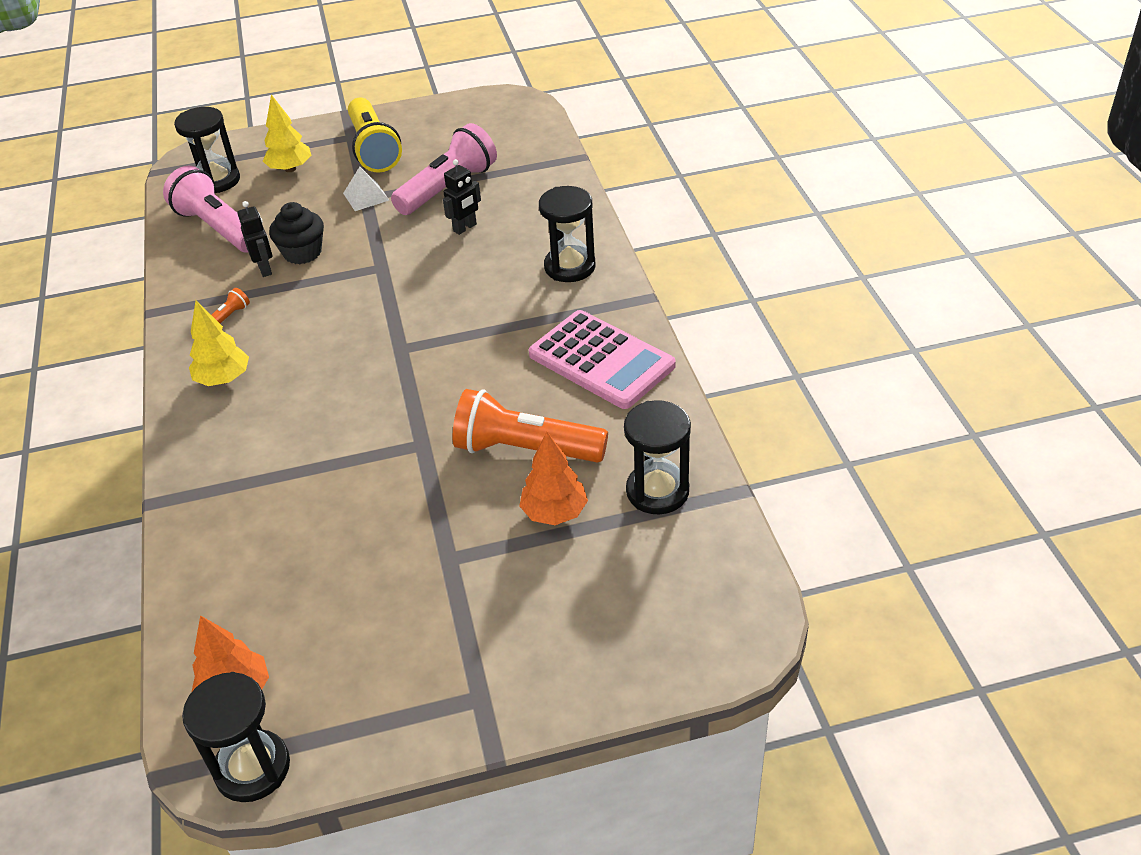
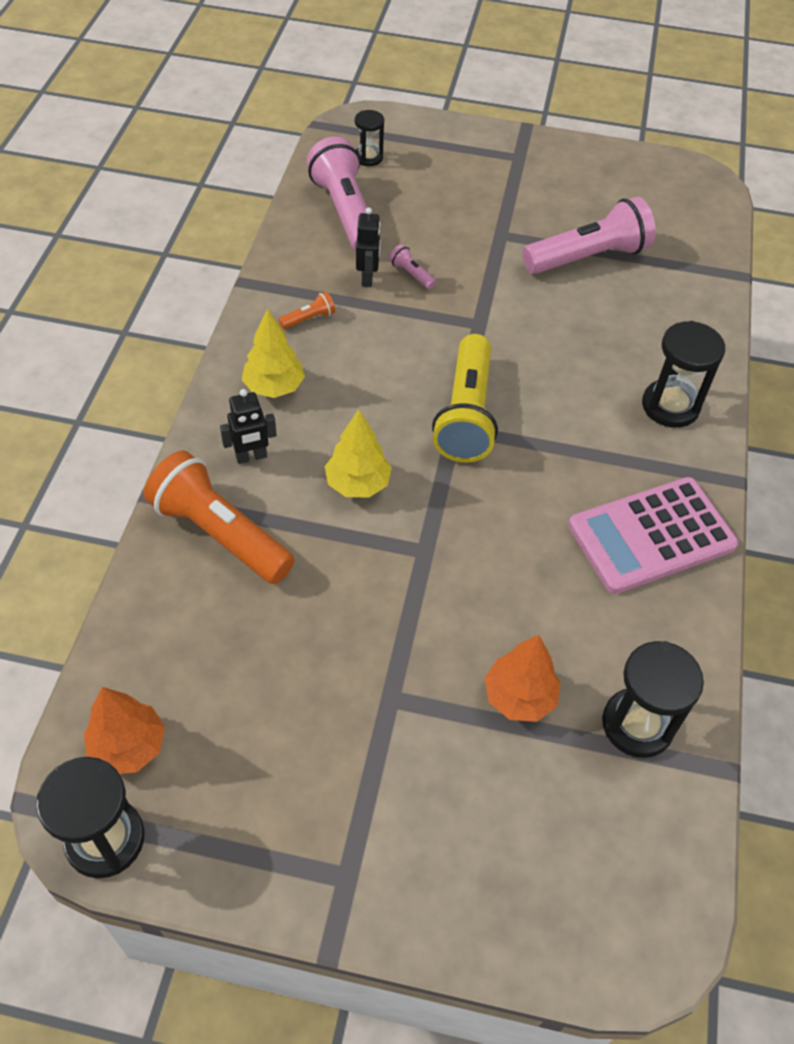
camera: 20 degrees right, 10 degrees up
black hourglass [174,107,240,193] -> black hourglass [355,110,384,166], size x0.60
yellow tree [263,94,312,172] -> yellow tree moved to [325,409,392,497]
black cupcake [269,202,324,264] -> pink flashlight [389,244,436,289]
white pyramid [343,167,389,211] -> none
yellow flashlight [348,98,402,173] -> yellow flashlight moved to [432,334,498,462]
black robot [443,159,481,235] -> black robot moved to [220,389,277,464]
orange flashlight [453,389,608,463] -> orange flashlight moved to [144,450,295,584]
pink calculator [529,310,676,409] -> pink calculator turned 90 degrees clockwise [568,477,739,594]

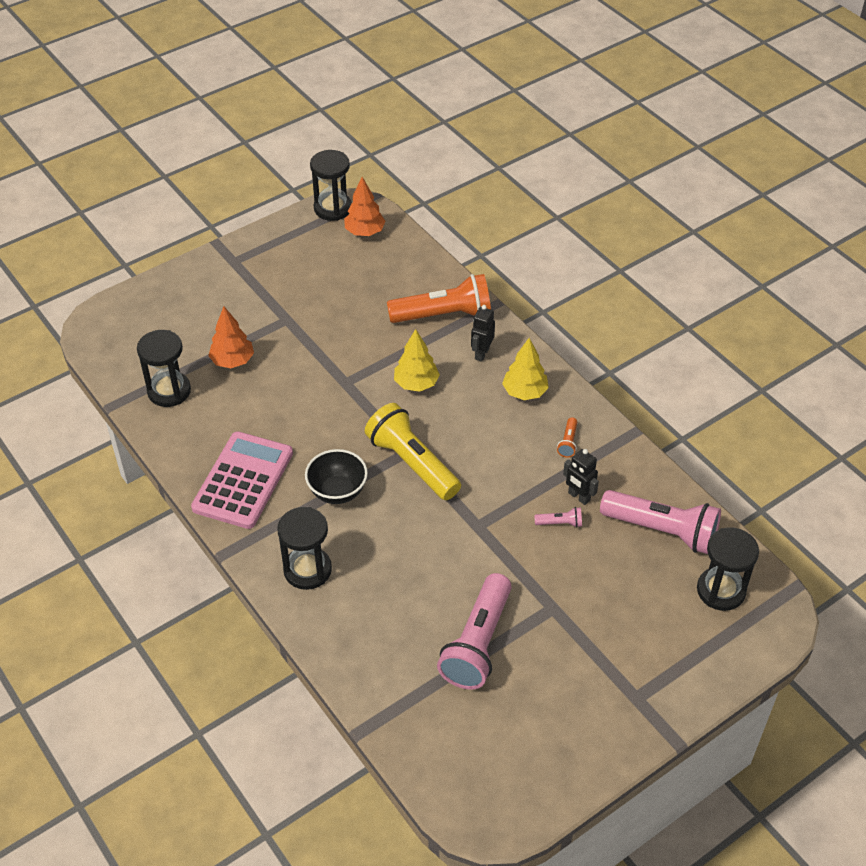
camera: 135 degrees right, 5 degrees down
black hourglass [355,110,384,166] -> black hourglass [697,527,759,611], size x1.67
none -> black bowl [305,449,368,504]

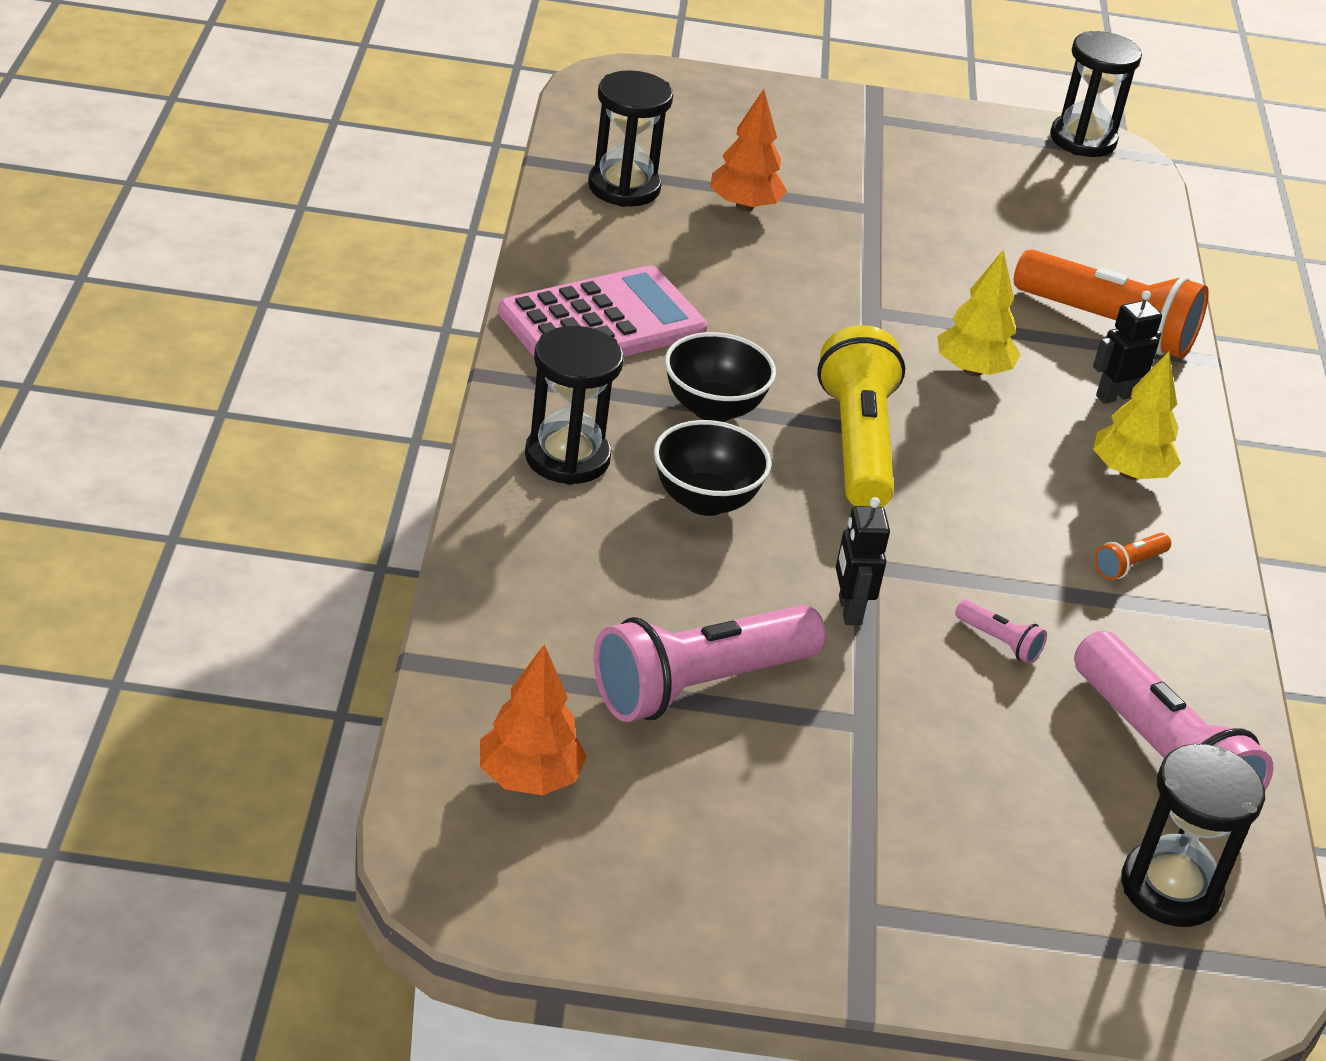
camera: 35 degrees right, 10 degrees down
orange tree [344,177,386,236] -> orange tree moved to [480,644,587,795]
black robot [563,449,599,505] -> black robot moved to [836,497,890,625]
none -> black bowl [654,420,771,516]

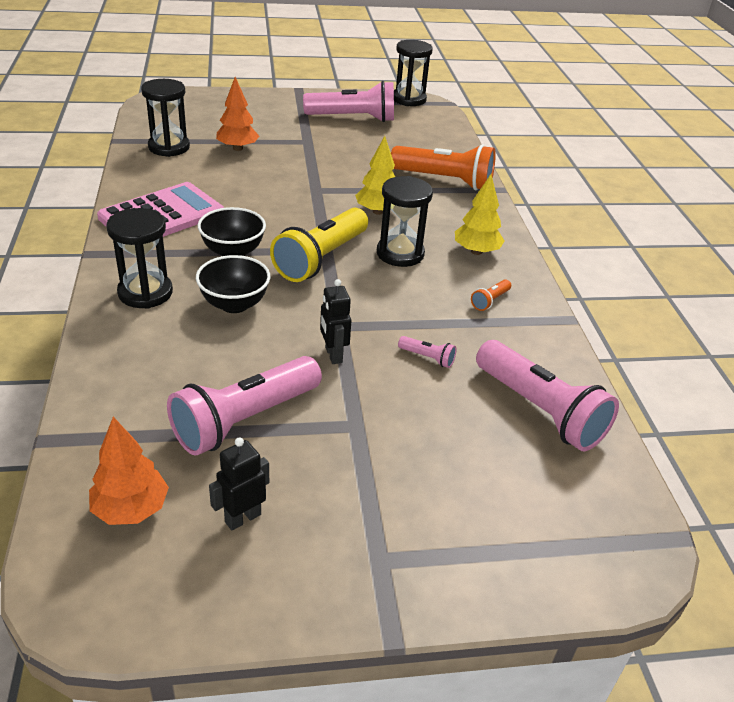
camera: 10 degrees left, 0 degrees up
yellow flashlight [817,325,905,507] -> yellow flashlight turned 135 degrees counterclockwise [270,208,368,282]
black robot [1093,291,1162,404] -> black robot moved to [209,437,269,530]
black hourglass [1121,744,1265,927] -> black hourglass moved to [377,176,433,267]
none -> pink flashlight [303,81,394,122]

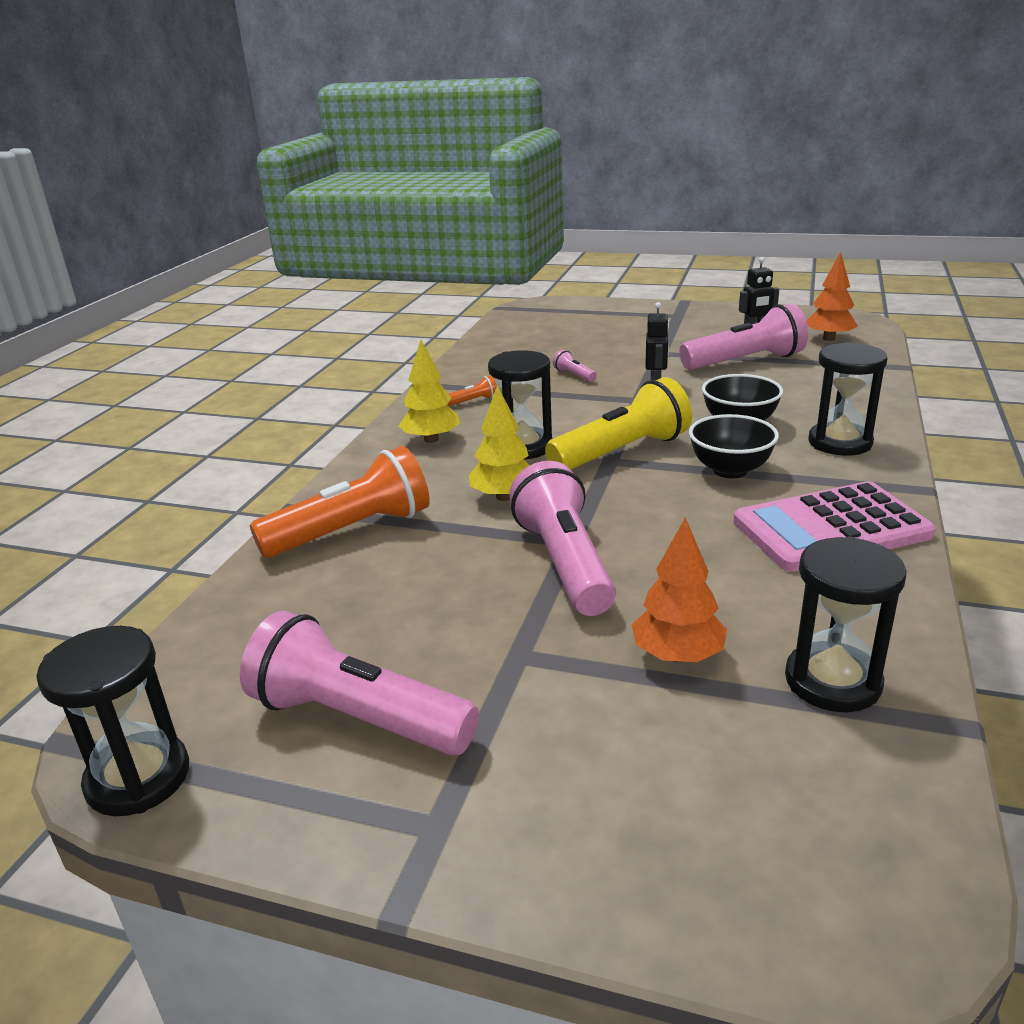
camera: 150 degrees left, 10 degrees down
orange flashlight [391,144,496,190] -> orange flashlight turned 105 degrees clockwise [250,446,430,558]
pink flashlight [476,340,619,451] -> pink flashlight moved to [509,461,616,616]

